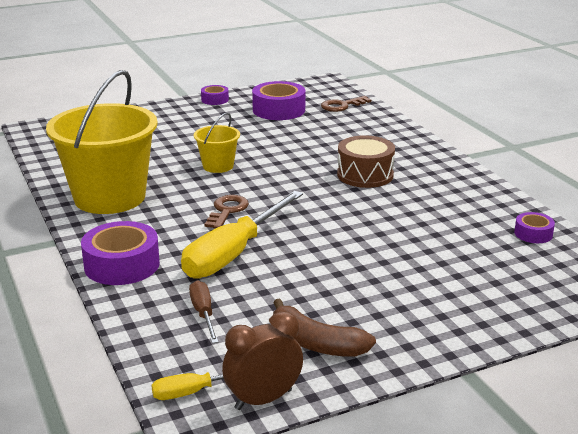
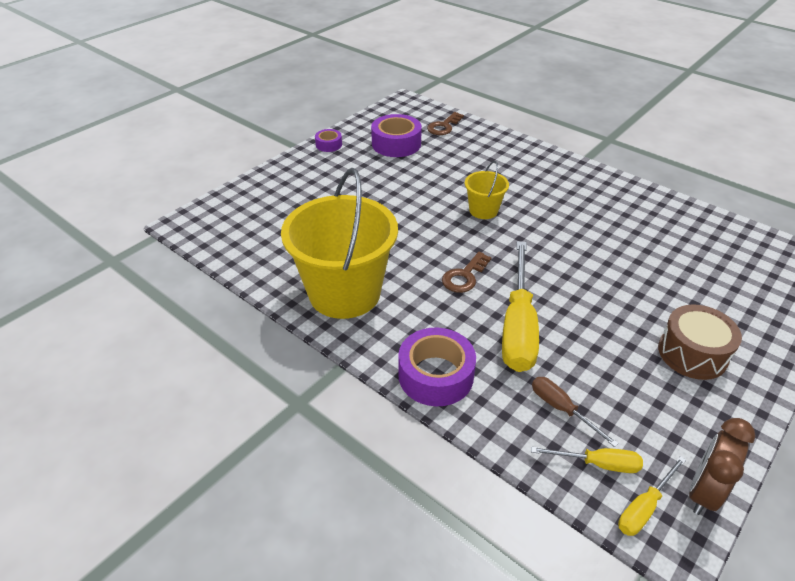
camera: 25 degrees left, 15 degrees up
yellow bucket [194,112,240,173] -> yellow bucket moved to [465,161,509,219]
brown key [205,195,249,229] -> brown key turned 135 degrees counterclockwise [442,252,492,293]
brown banana [273,299,376,357] -> none
brown drum [337,135,395,188] -> brown drum moved to [658,305,742,380]
purple tape [514,212,555,243] -> none
none -> yellow screwdriver [531,447,643,473]

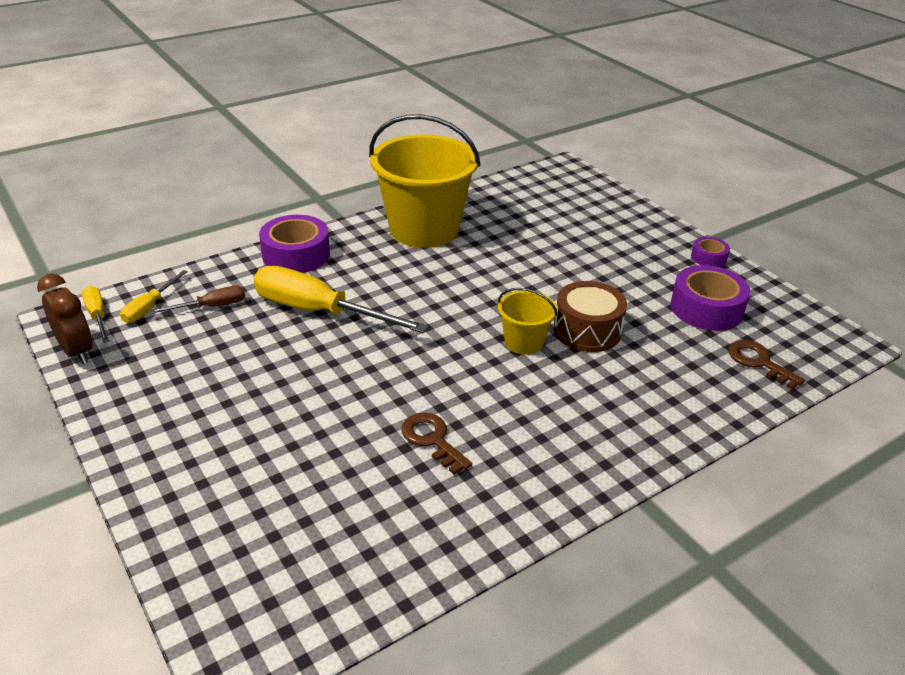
camera: 105 degrees right, 5 degrees down
brown key [442,252,492,293] -> brown key moved to [401,413,472,475]
brown drum [658,305,742,380] -> brown drum moved to [554,281,627,352]

